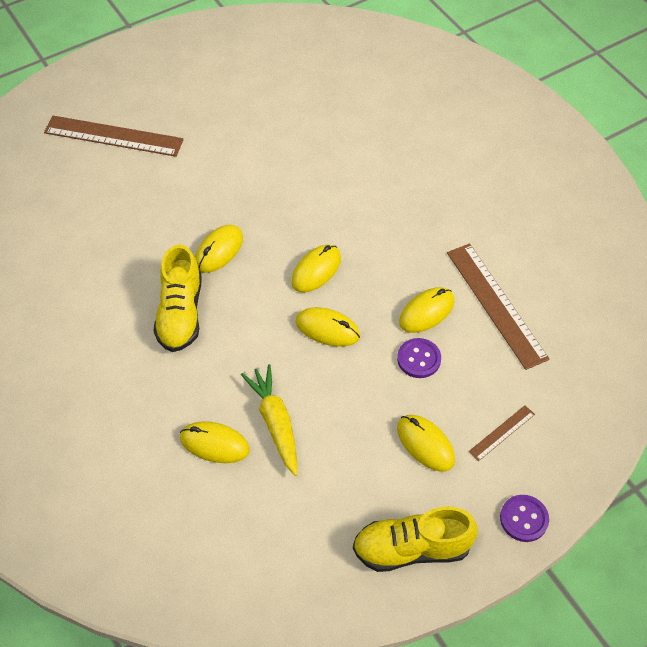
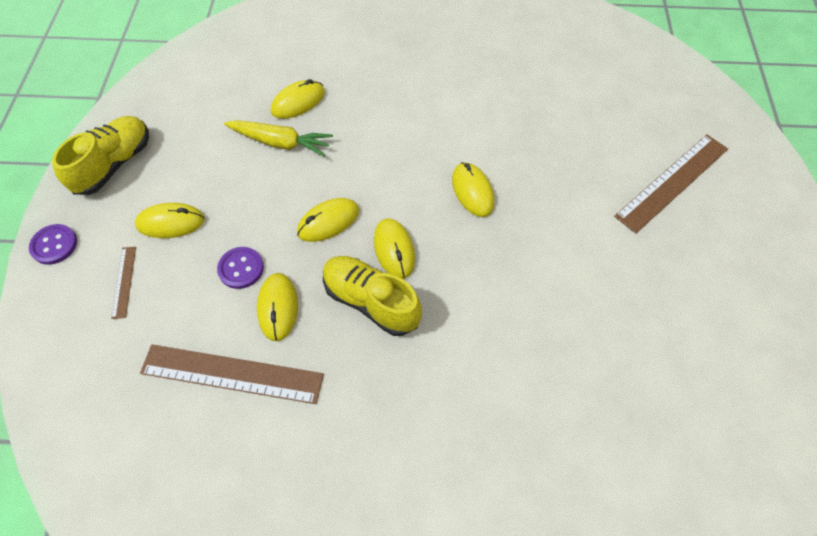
camera: 125 degrees right, 5 degrees up
yellow shoe [153,244,201,352] -> yellow shoe moved to [323,256,422,336]

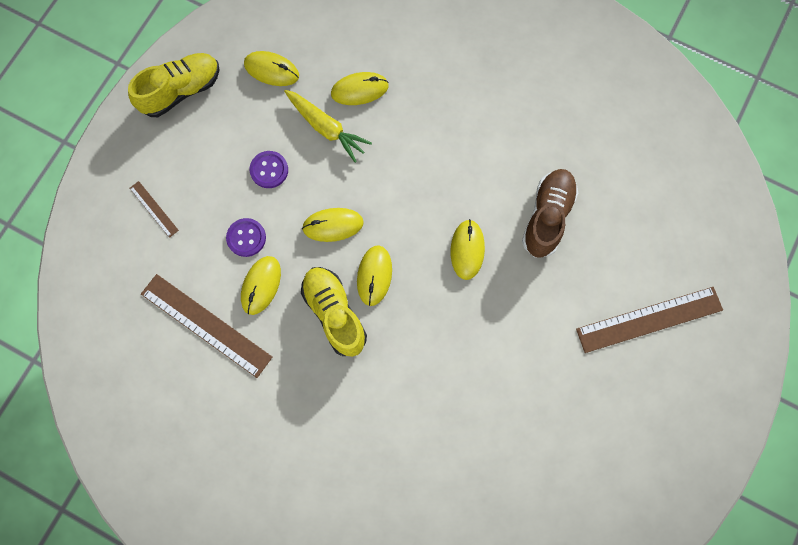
camera: 25 degrees right, 15 degrees up
purple button [29,224,77,265] -> purple button moved to [249,151,288,188]
brown ruler [111,247,136,319] -> brown ruler turned 60 degrees counterclockwise [129,181,179,238]
yellow mouse [135,203,205,238] -> yellow mouse moved to [244,51,299,86]
none -> brown shoe [522,169,578,258]

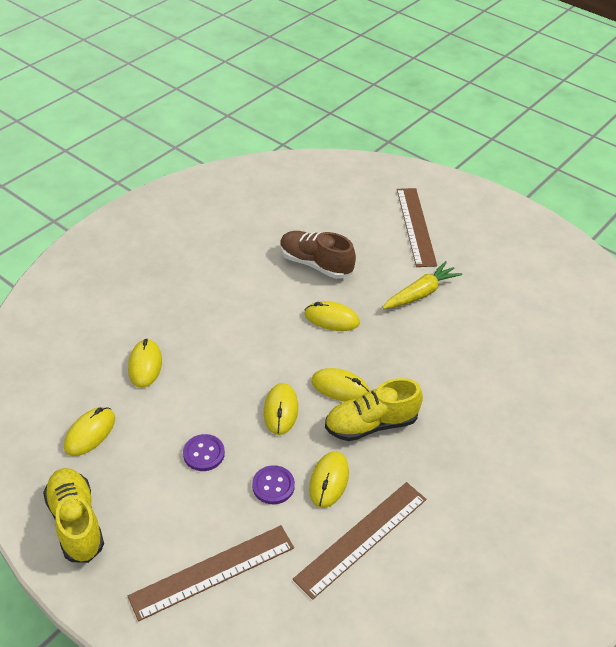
camera: 80 degrees left, 30 degrees down
brown ruler [129,181,179,238] -> brown ruler [128,525,294,621], size x2.09
yellow mouse [241,256,281,315] -> yellow mouse turned 75 degrees clockwise [309,451,349,508]
yellow carrot [284,90,372,163] -> yellow carrot moved to [383,261,462,309]

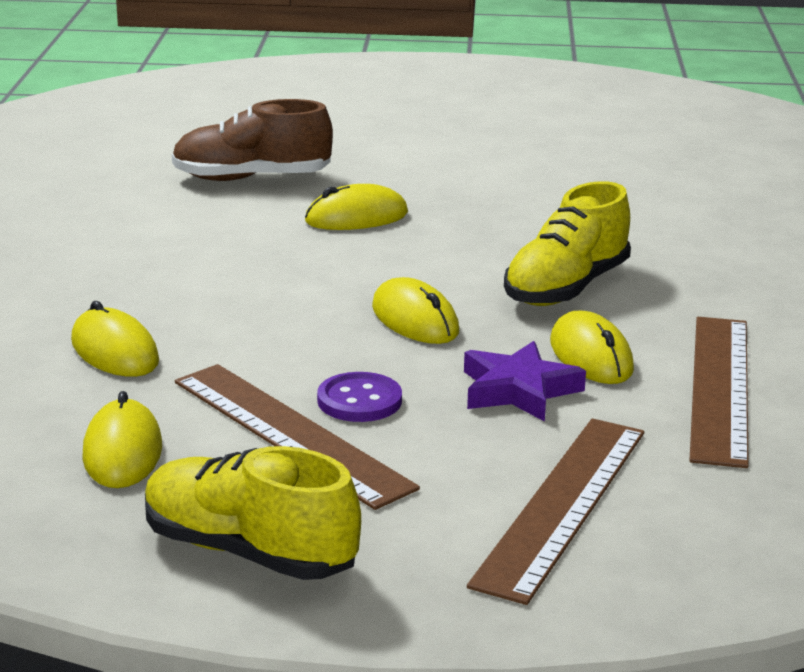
camera: 35 degrees left, 20 degrees down
purple button [252,465,295,504] -> purple star [464,341,586,422]
yellow mouse [311,368,370,402] -> none
yellow carrot [383,261,462,309] -> none
brown ruler [397,188,437,267] -> brown ruler moved to [175,364,420,510]

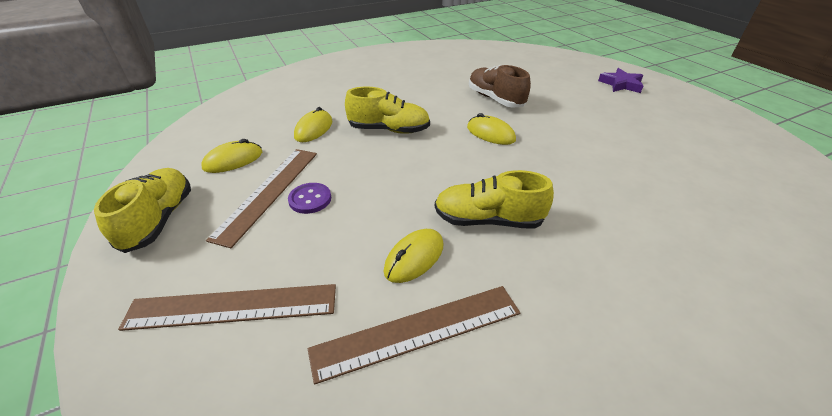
camera: 60 degrees right, 15 degrees up
yellow mouse [372,277,459,344] -> none
purple star [464,341,586,422] -> purple star moved to [598,68,643,93]
none -> yellow shoe [345,87,430,134]

